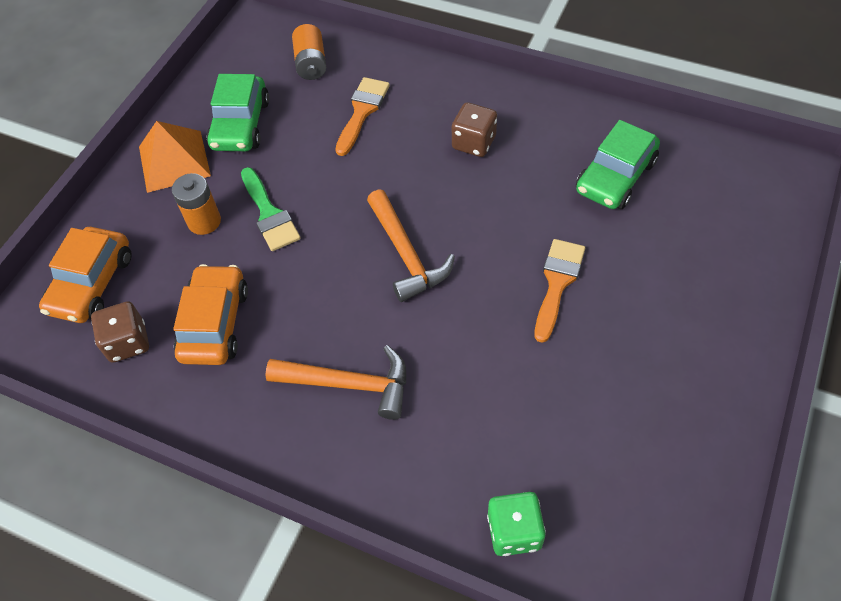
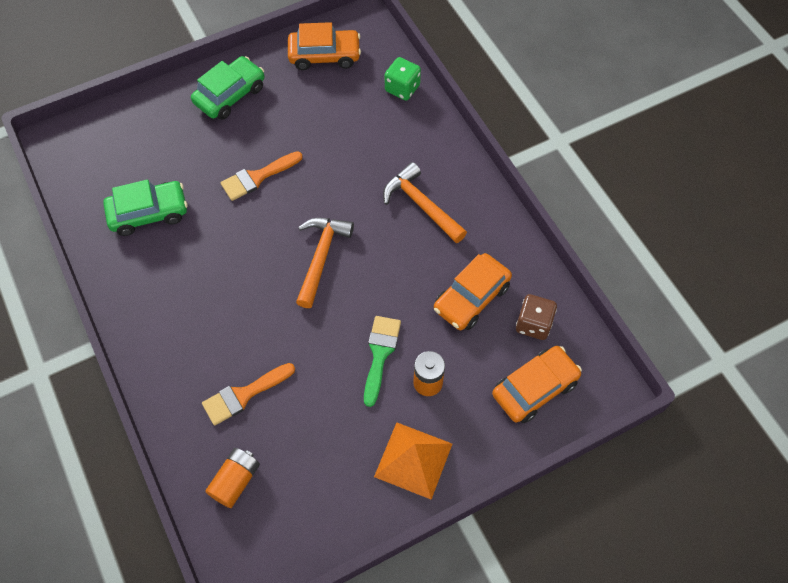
camera: 145 degrees left, 5 degrees up
green car [207,74,269,151] -> green car moved to [191,56,265,120]
brown dice [452,102,497,157] -> none
none -> orange car [288,22,361,70]

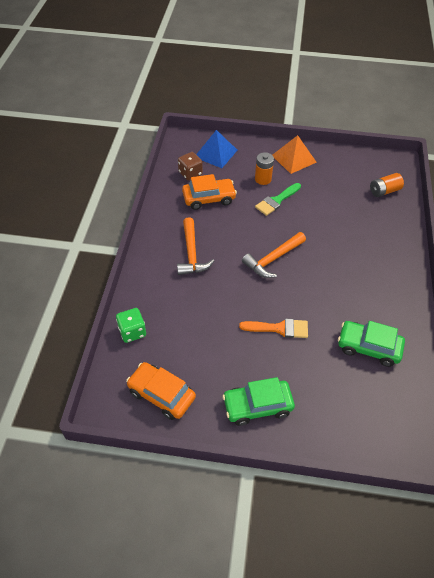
camera: 145 degrees left, 10 degrees down
orange brush [202,363,295,426] -> none
orange car [492,346,582,423] -> blue pyramid [196,130,237,168]

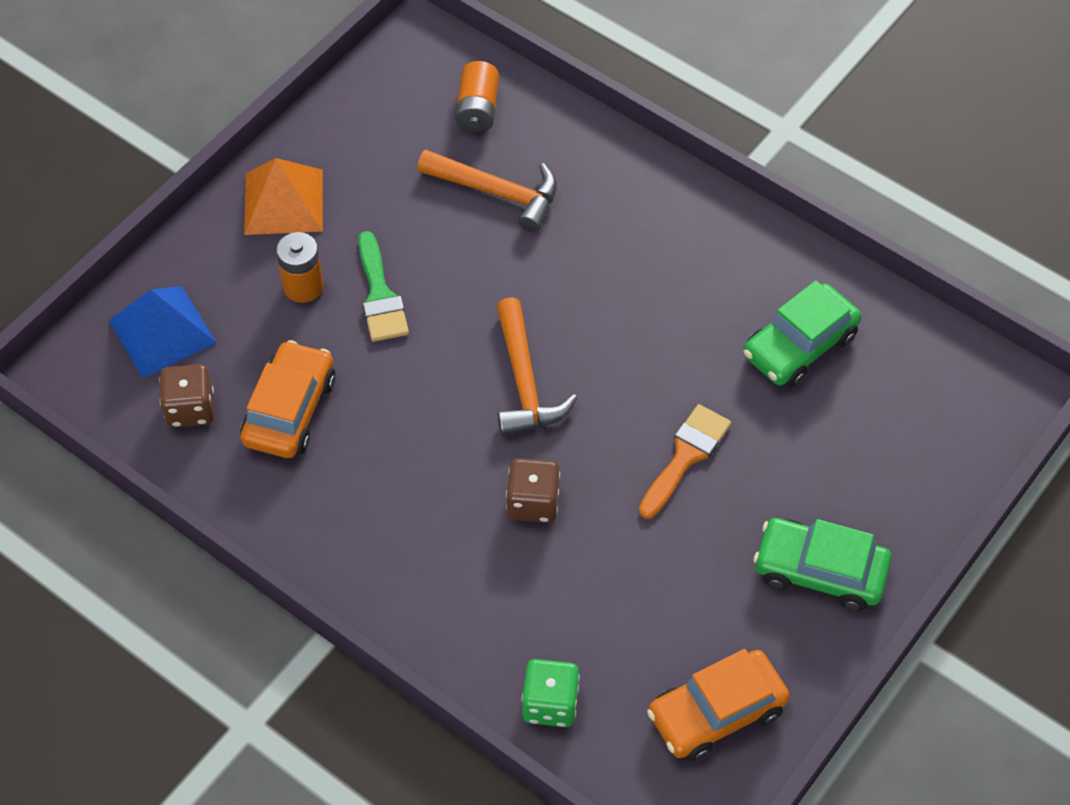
camera: 60 degrees left, 5 degrees up
orange hammer [177,218,214,275] -> orange hammer moved to [417,150,557,232]
green car [222,377,295,426] -> green car turned 90 degrees clockwise [753,518,892,611]
none -> brown dice [506,458,560,523]

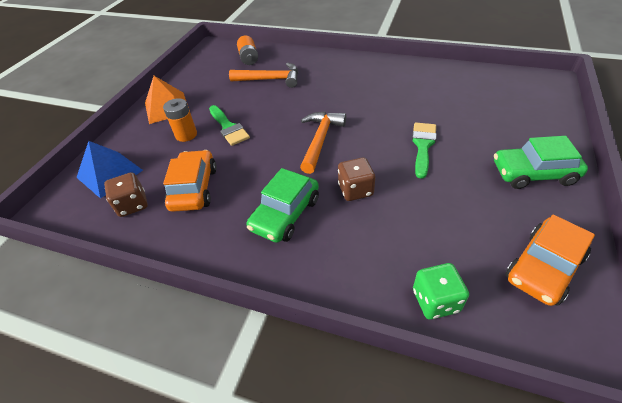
camera: 15 degrees left, 10 degrees down
orange hammer [496,297,577,436] -> orange hammer turned 135 degrees counterclockwise [300,112,346,174]
orange brush [639,404,731,519] -> green brush [412,122,437,179]
green car [743,281,862,388] -> green car moved to [247,168,319,243]

